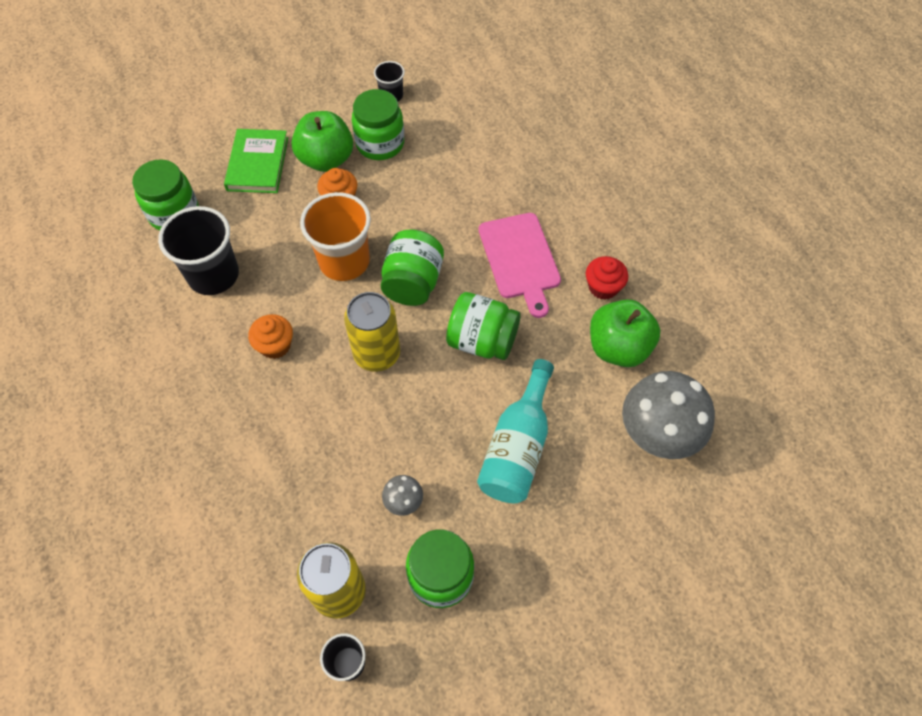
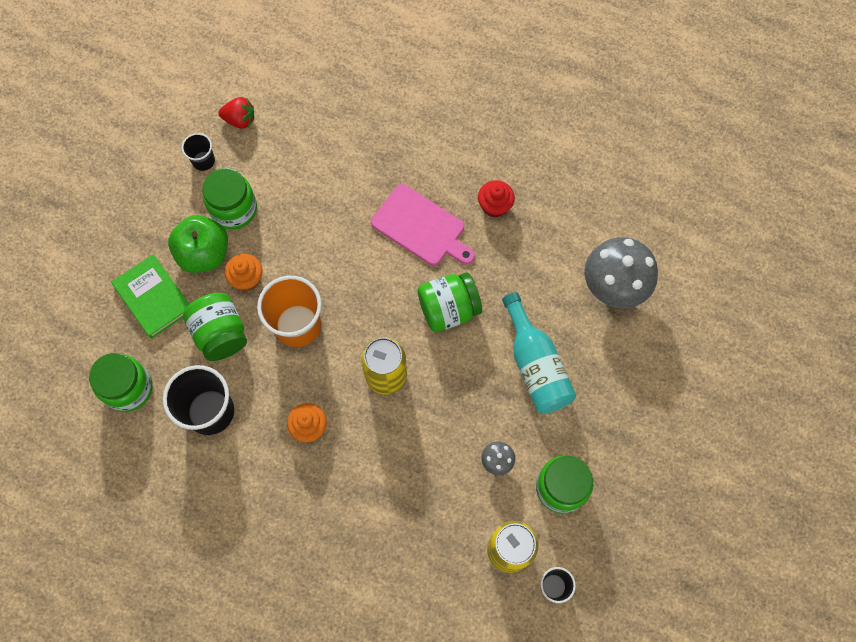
camera: 40 degrees left, 10 degrees up
green jar [381,229,444,306] -> green jar moved to [183,293,247,361]
green apple [590,299,660,367] -> none
none -> red strawberry [218,97,254,129]

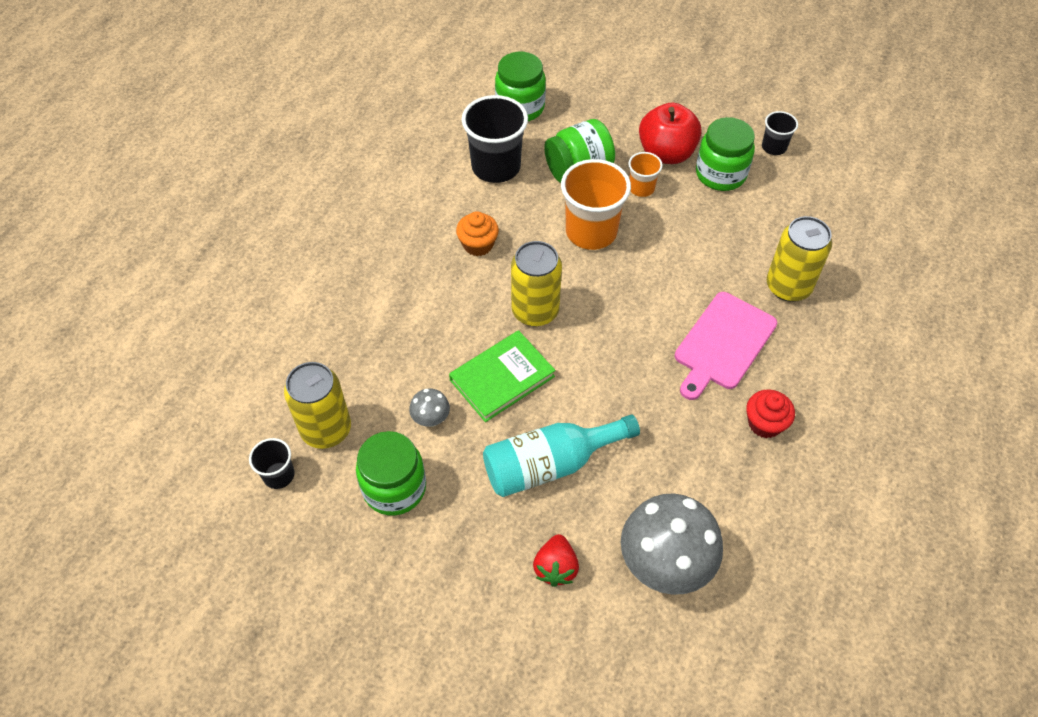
camera: 90 degrees right, 15 degrees down
green book [111,254,189,339] -> green book moved to [449,330,555,422]
green apple [168,215,228,273] -> red apple [639,103,702,164]
red strawberry [218,97,254,129] -> red strawberry moved to [533,534,579,587]
orange cupcake [225,254,263,291] -> orange cup [628,152,663,197]
green jar [418,272,482,332] -> none
none -> yellow can [767,216,832,302]

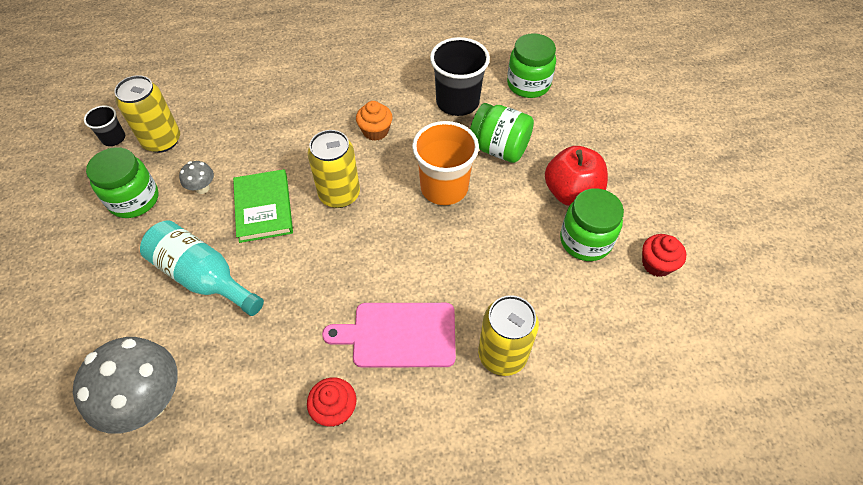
camera: 55 degrees right, 0 degrees up
green book [449,330,555,422] -> green book turned 60 degrees clockwise [233,169,293,243]
red strawberry [533,534,579,587] -> none
orange cup [628,152,663,197] -> none
black cup [762,111,798,155] -> red cupcake [642,234,686,277]

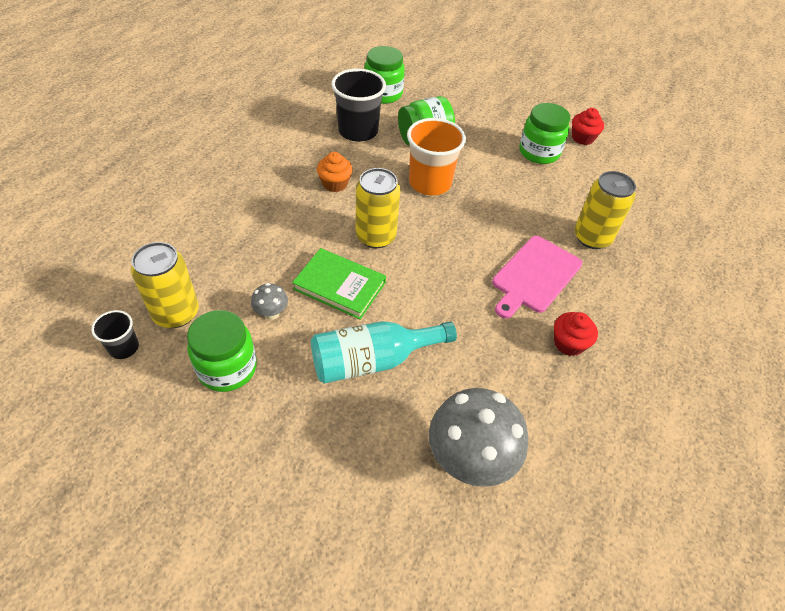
camera: 55 degrees left, 5 degrees down
red apple [545,146,608,206] -> none

